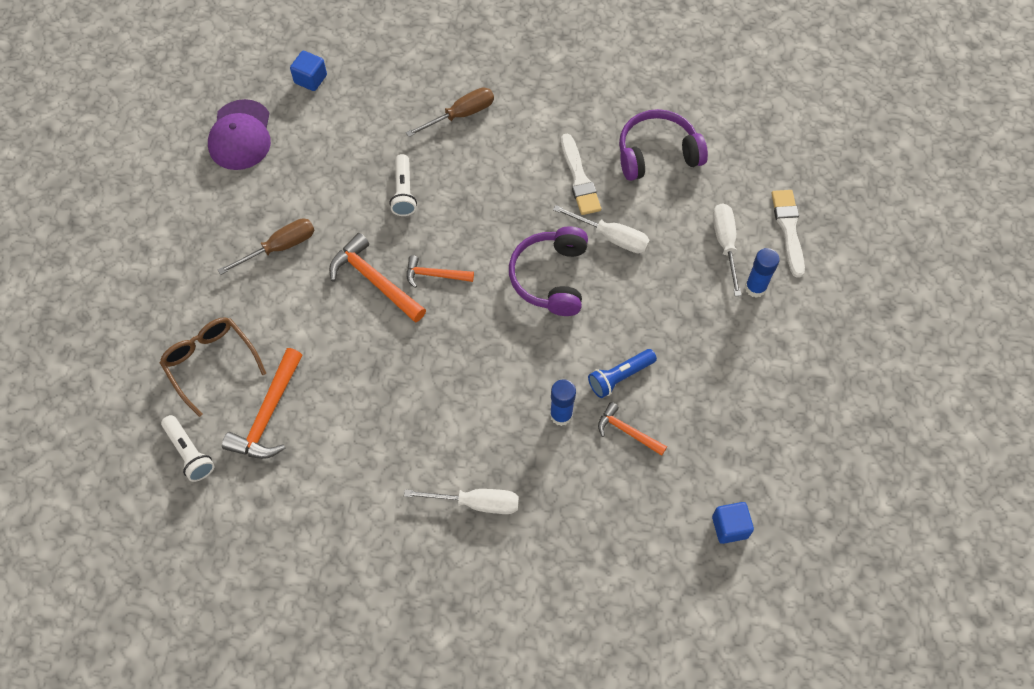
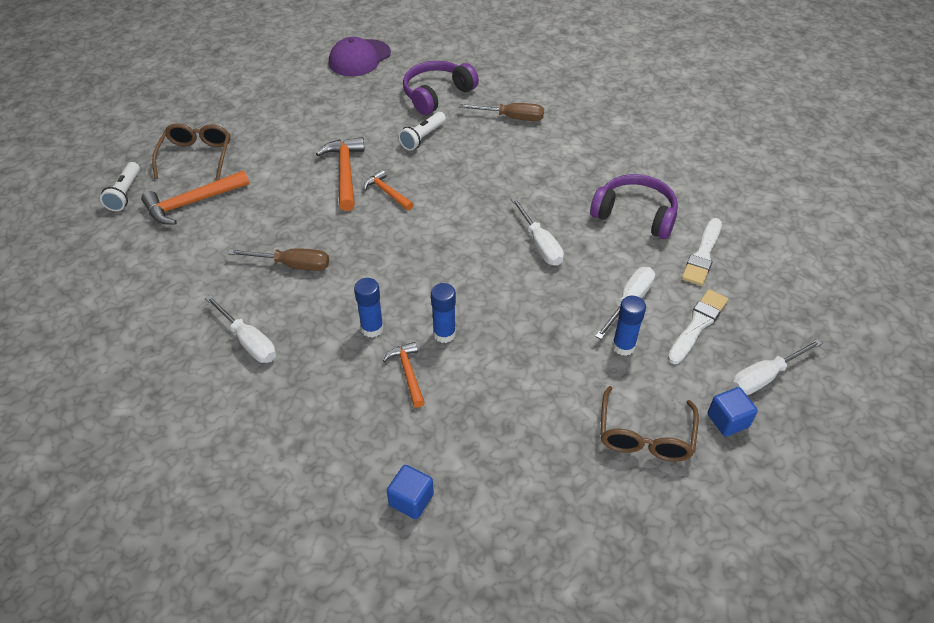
camera: 40 degrees right, 15 degrees down
brown screwdriver [218,218,315,275] -> brown screwdriver moved to [228,248,329,271]
blue cube [290,51,327,91] -> blue cube moved to [708,387,758,437]
purple headphones [509,226,588,316] -> purple headphones moved to [403,61,479,115]
white brush [561,134,601,215] -> white brush moved to [682,218,722,286]
blue flashlight [588,349,657,398] -> blue glue stick [431,283,456,343]
none -> brown glasses [600,386,699,462]
none -> white screwdriver [731,339,823,395]

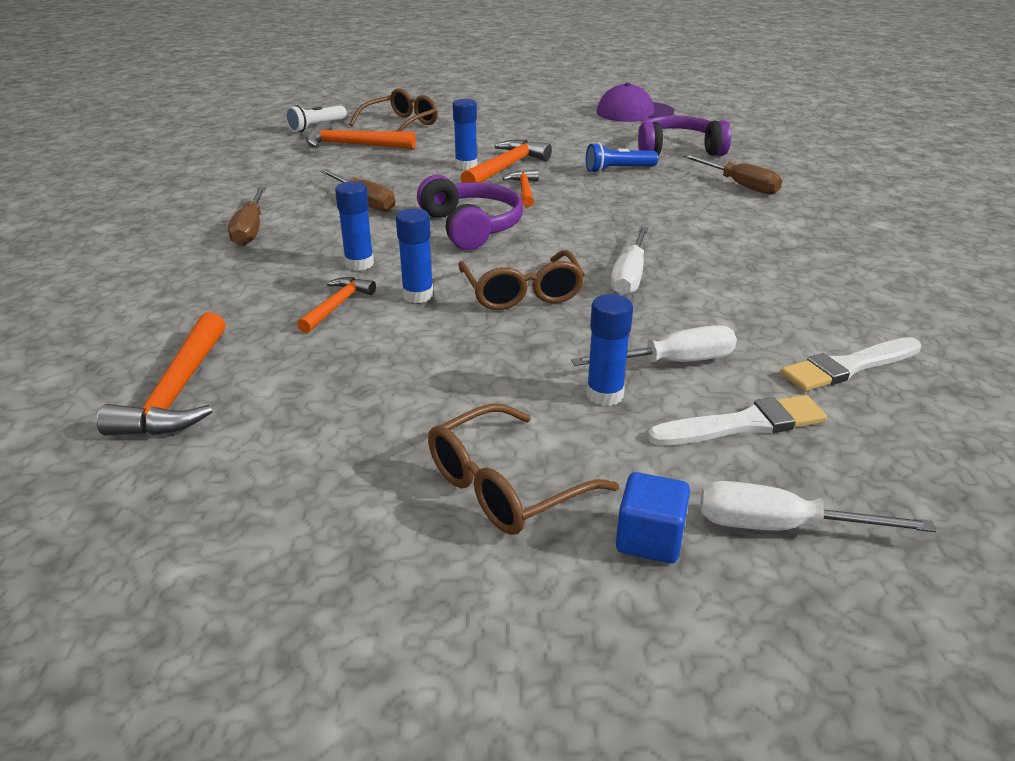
camera: 40 degrees right, 15 degrees down
white screwdriver [205,295,276,363] -> brown screwdriver [228,187,266,246]
blue cube [387,465,434,519] -> orange hammer [97,312,226,436]
white flashlight [398,112,446,151] -> blue flashlight [586,143,658,173]
purple headphones [590,174,678,239] -> purple headphones moved to [417,175,523,250]
none -> blue glue stick [453,99,478,170]
none -> brown glasses [458,250,585,310]

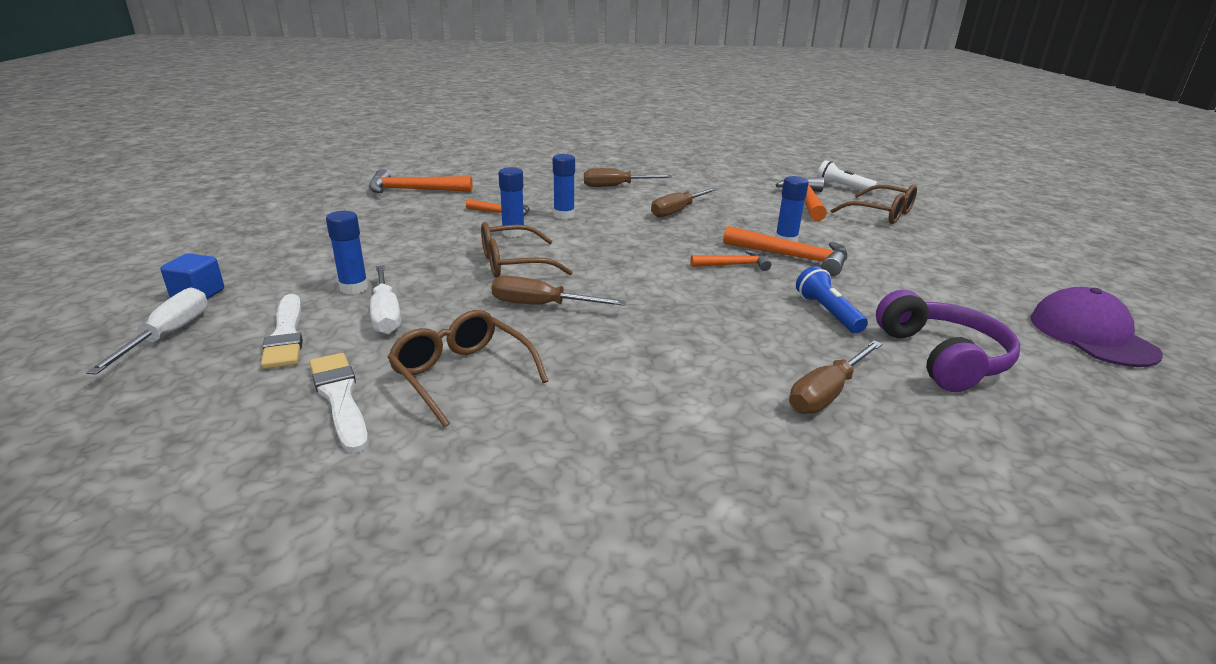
camera: 85 degrees right, 5 degrees down
purple headphones [417,175,523,250] -> none
brown glasses [428,404,619,535] -> brown glasses moved to [387,310,548,427]
white screwdriver [610,226,649,296] -> brown screwdriver [491,276,627,306]

